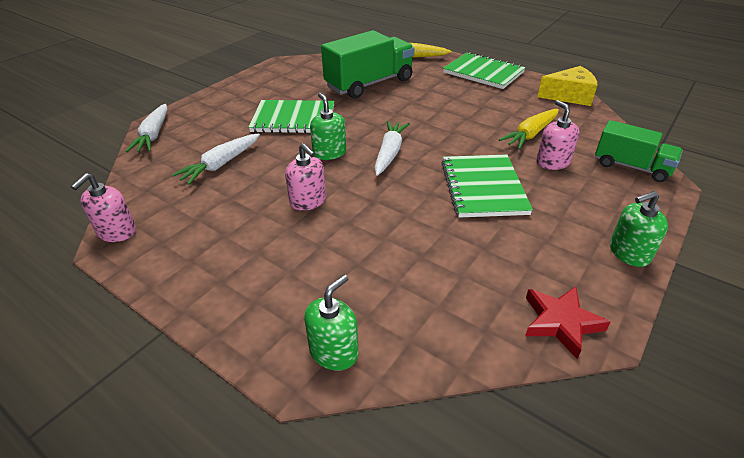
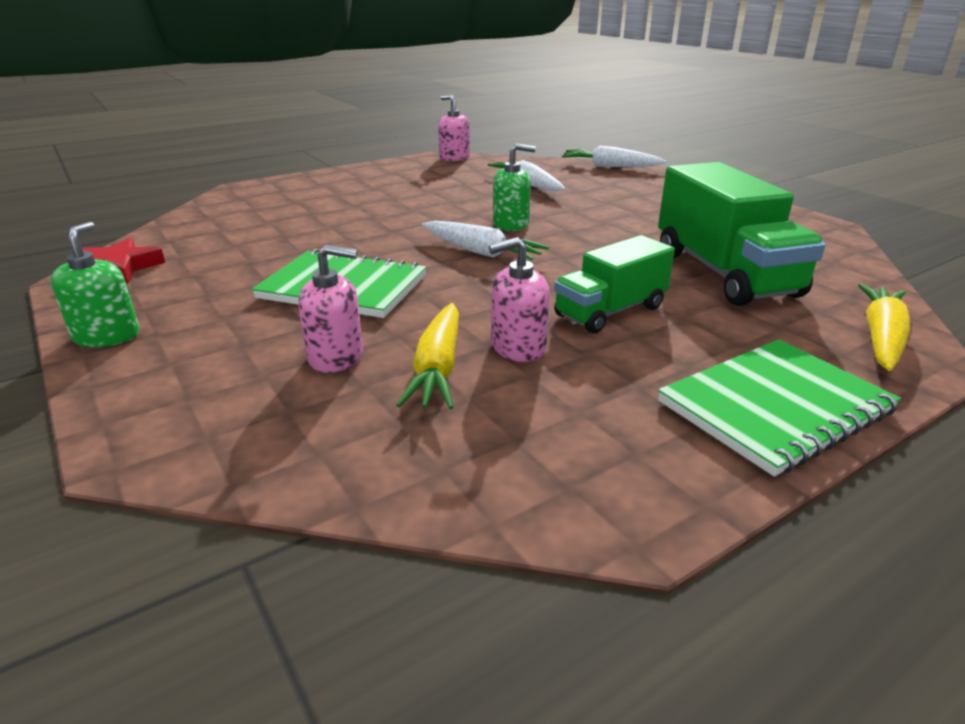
camera: 110 degrees right, 10 degrees down
green notebook [248,100,334,133] -> none
pink soap dispenser [285,143,326,211] -> pink soap dispenser moved to [489,237,550,362]
green soap dispenser [304,275,358,371] -> none
yellow carrot [499,109,559,149] -> yellow carrot turned 150 degrees counterclockwise [396,303,459,409]
yellow cheese [537,66,597,106] -> none
green truck [595,120,683,182] -> green truck moved to [554,235,675,334]

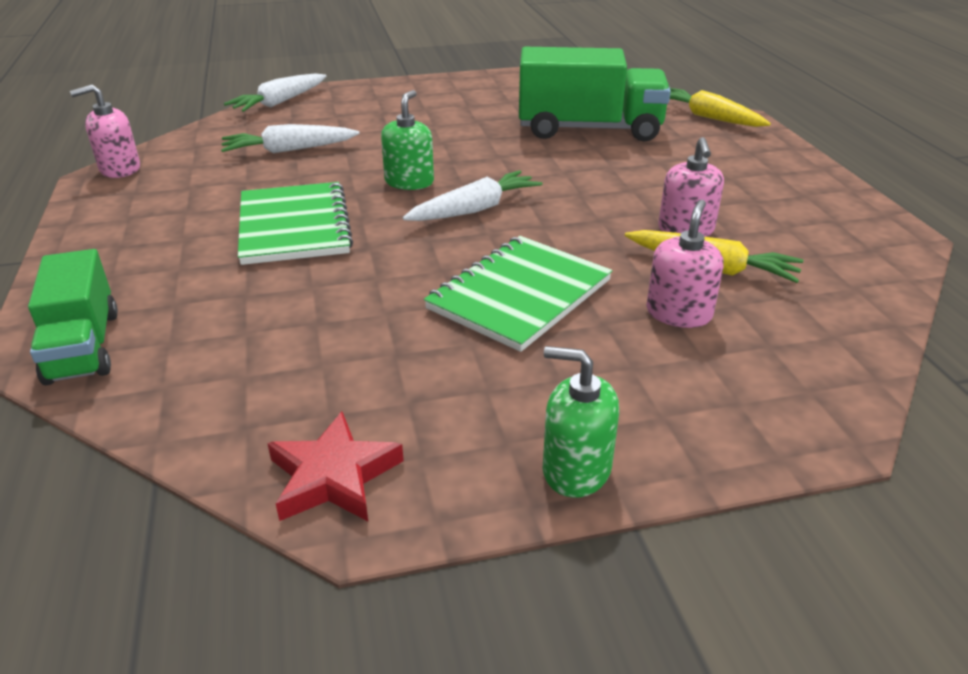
camera: 70 degrees left, 5 degrees up
green truck [554,235,675,334] -> green truck moved to [28,249,118,385]
green notebook [658,339,901,477] -> green notebook moved to [238,182,353,265]

